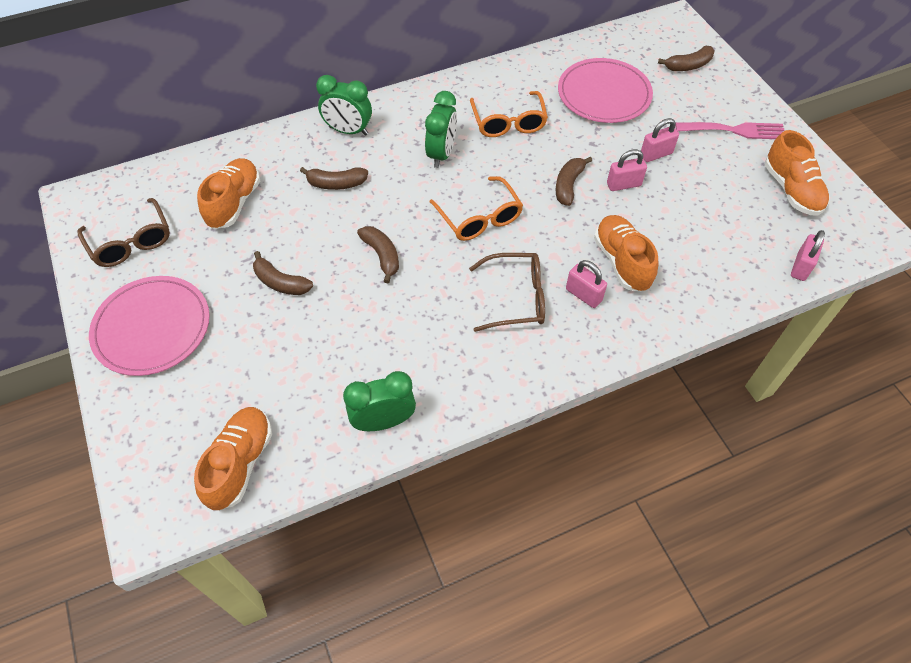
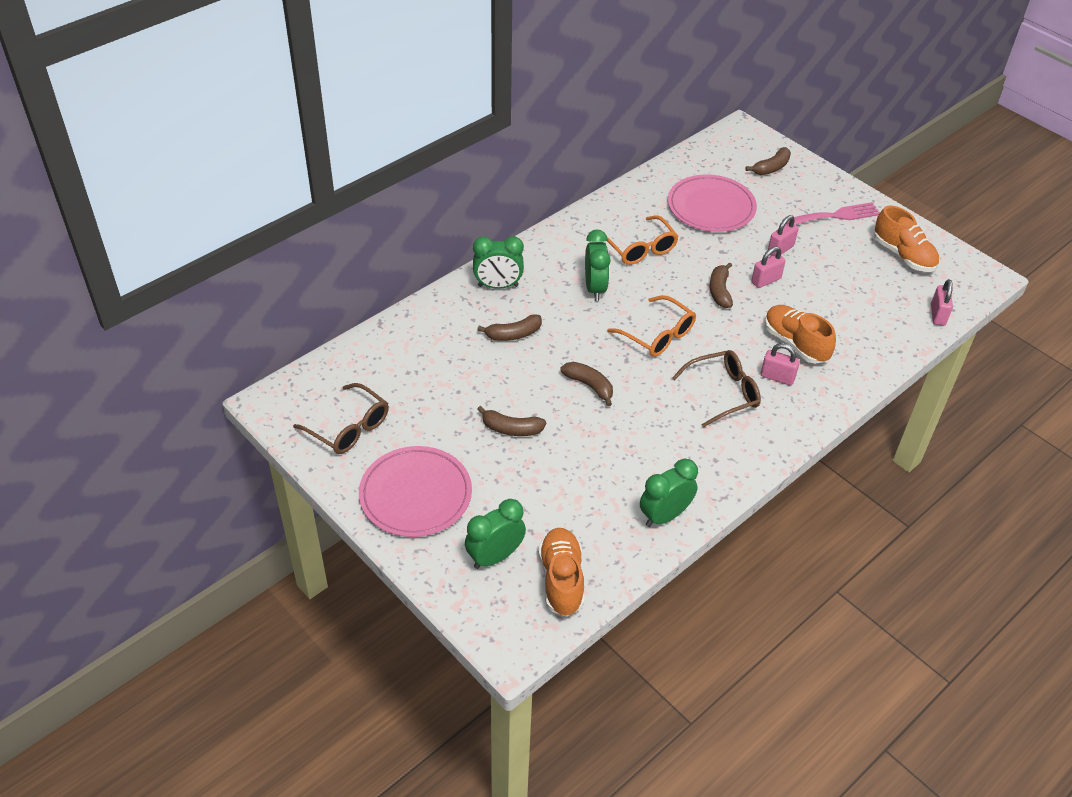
camera: 20 degrees left, 10 degrees down
orange shoe [197,158,260,229] -> none
none -> green clock [465,499,526,569]

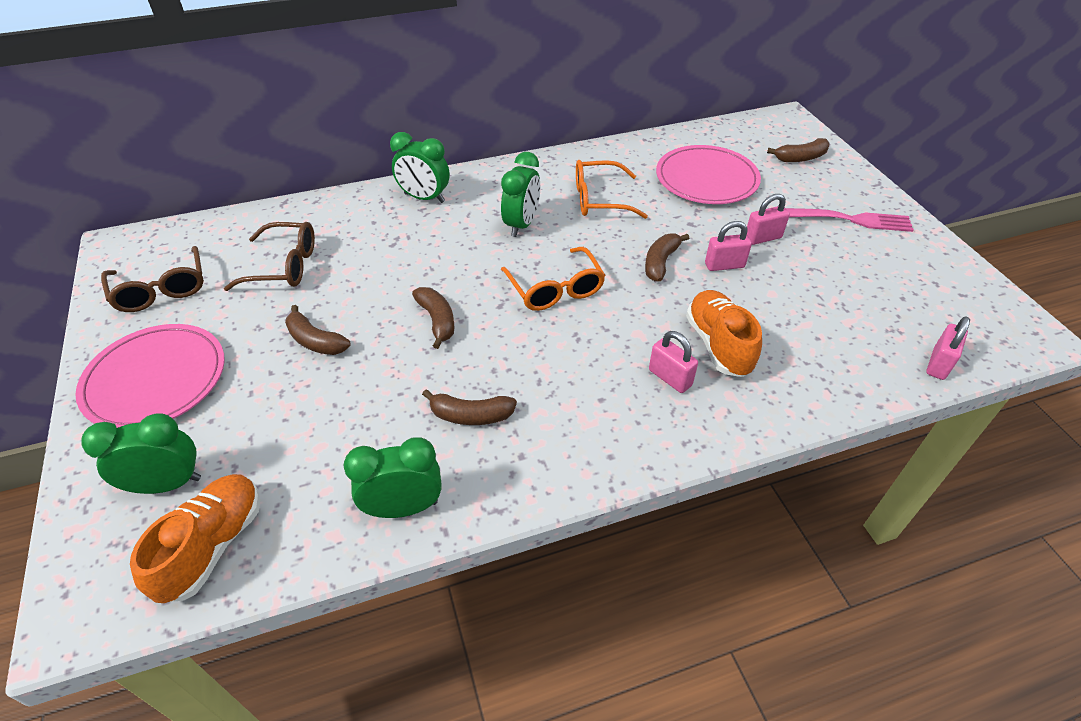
camera: 25 degrees right, 0 degrees up
brown banana [477,314,542,341] -> brown banana moved to [422,389,517,425]
orange glasses [607,215,679,265] -> orange glasses turned 90 degrees clockwise [576,160,648,219]
brown glasses [672,350,761,428] -> brown glasses moved to [224,222,315,291]
orange shoe [874,206,939,272] -> none

